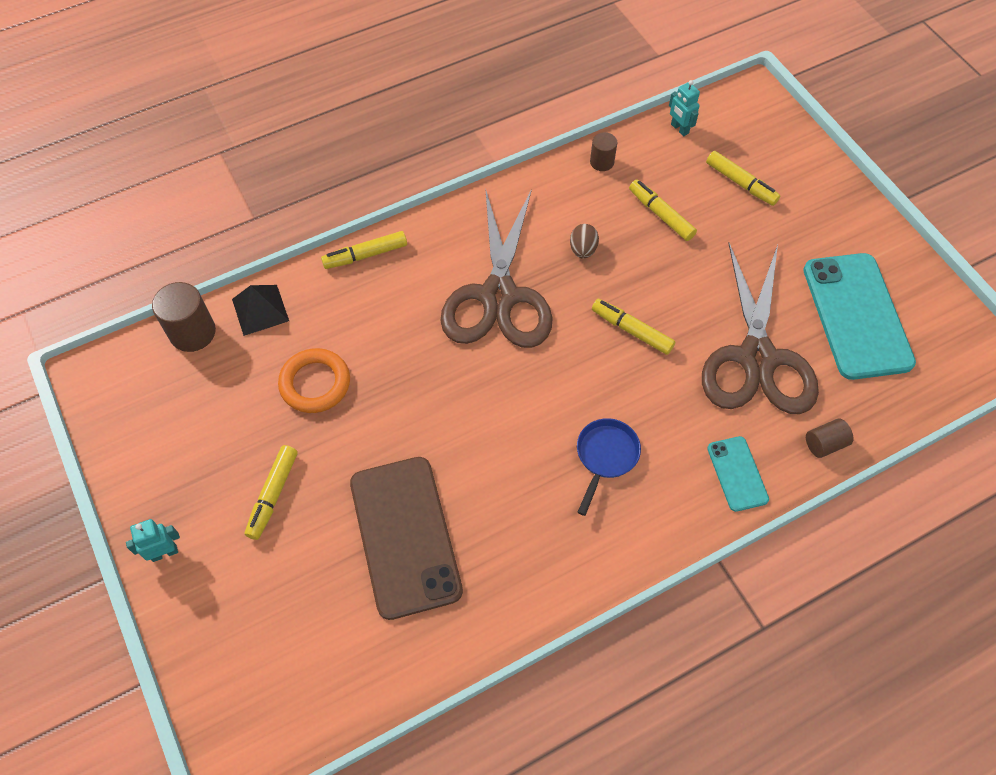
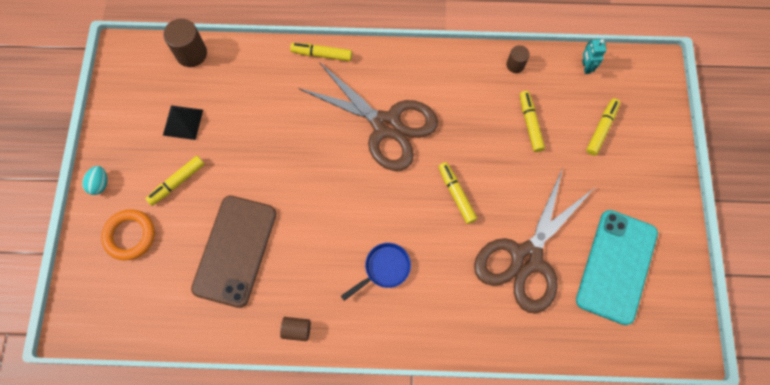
camera: 30 degrees right, 10 degrees up
turquoise robot [126,519,180,562] -> turquoise egg [82,166,107,195]
black pyramid [232,285,289,336] -> black pyramid moved to [163,105,203,140]
orange ring [278,348,350,413] -> orange ring moved to [101,209,155,260]
brown scissors [440,188,553,348] -> brown scissors turned 90 degrees counterclockwise [298,62,438,171]
brown egg [570,224,599,259] -> none
yellow marker [706,151,780,206] -> yellow marker turned 135 degrees counterclockwise [586,98,620,156]
turquoise phone [707,436,769,512] -> none
brown cylinder [806,419,854,458] -> brown cylinder moved to [280,317,311,341]

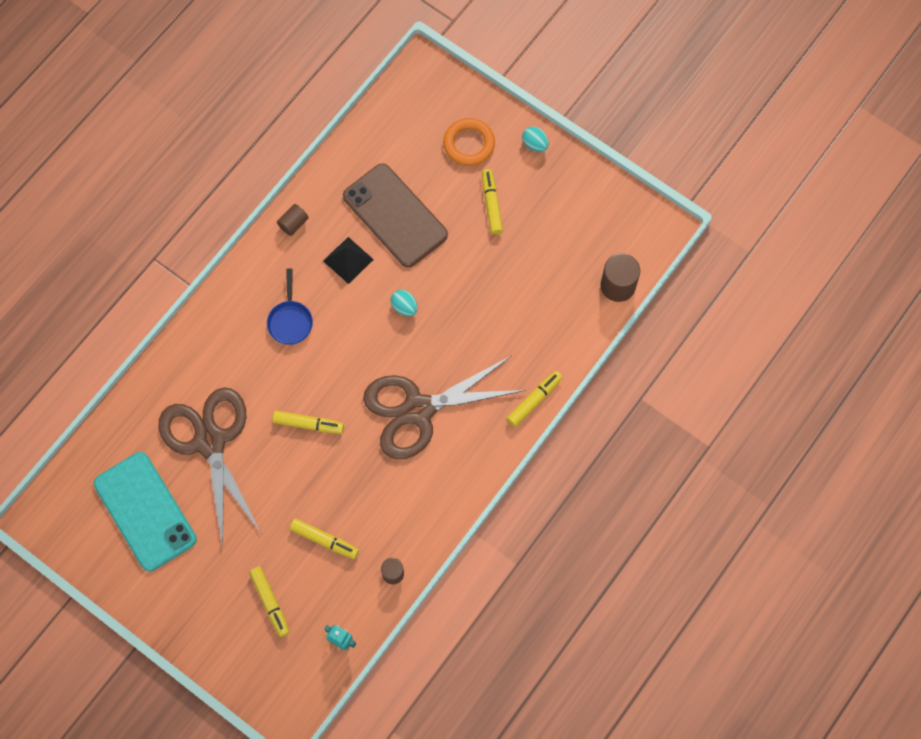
camera: 125 degrees right, 0 degrees up
black pyramid [163,105,203,140] -> black pyramid moved to [323,237,374,284]
none -> turquoise egg [390,290,418,316]

